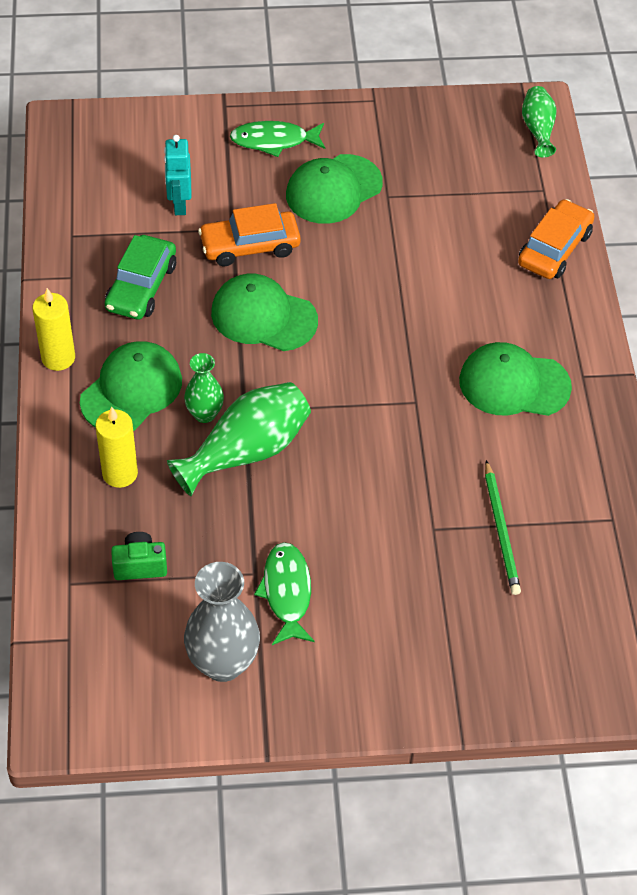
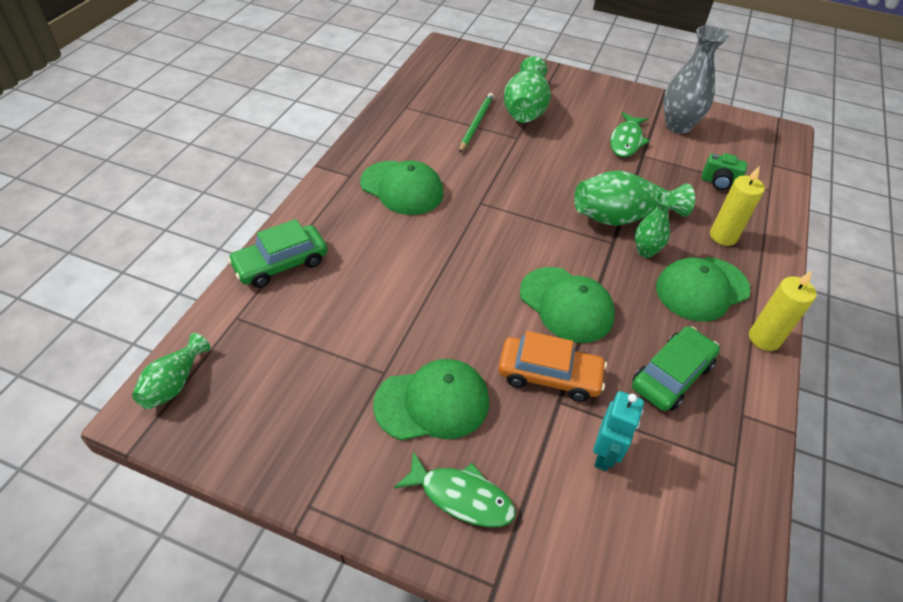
camera: 155 degrees left, 5 degrees down
orange car [518,199,594,279] -> green car [227,219,328,288]
none -> green vase [504,56,551,123]

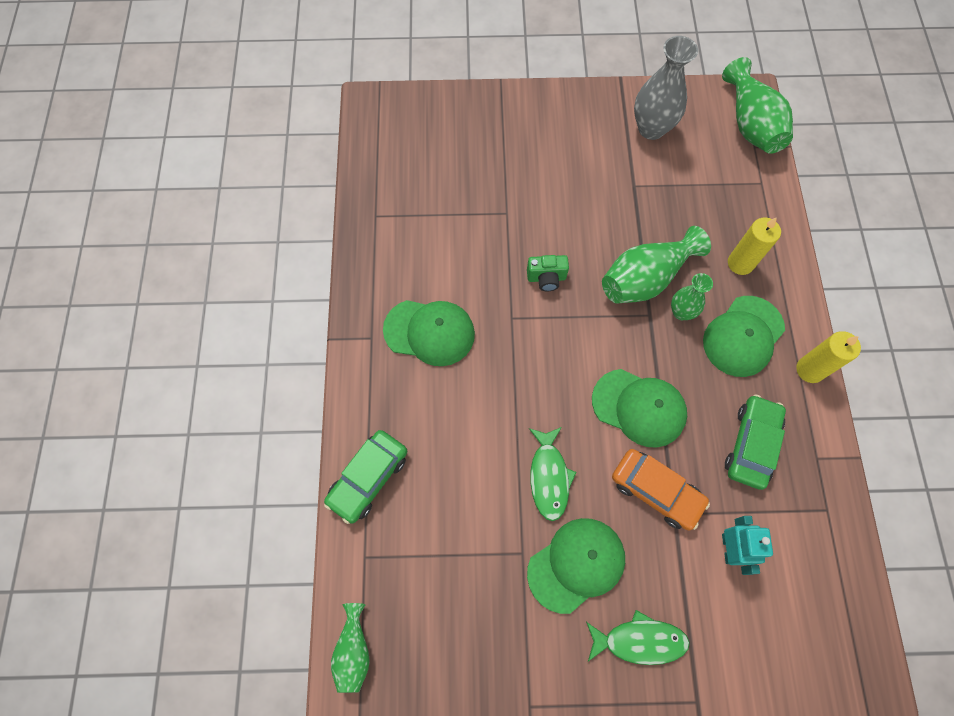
camera: 20 degrees left, 20 degrees up
green pencil [459,93,494,153] -> none
orange car [498,331,607,402] -> orange car turned 45 degrees clockwise [612,449,710,531]
green vase [504,56,551,123] -> green vase moved to [722,57,793,154]
green fish [610,112,650,157] -> green fish moved to [529,427,577,521]
green camera [702,153,747,190] -> green camera moved to [527,255,569,291]

